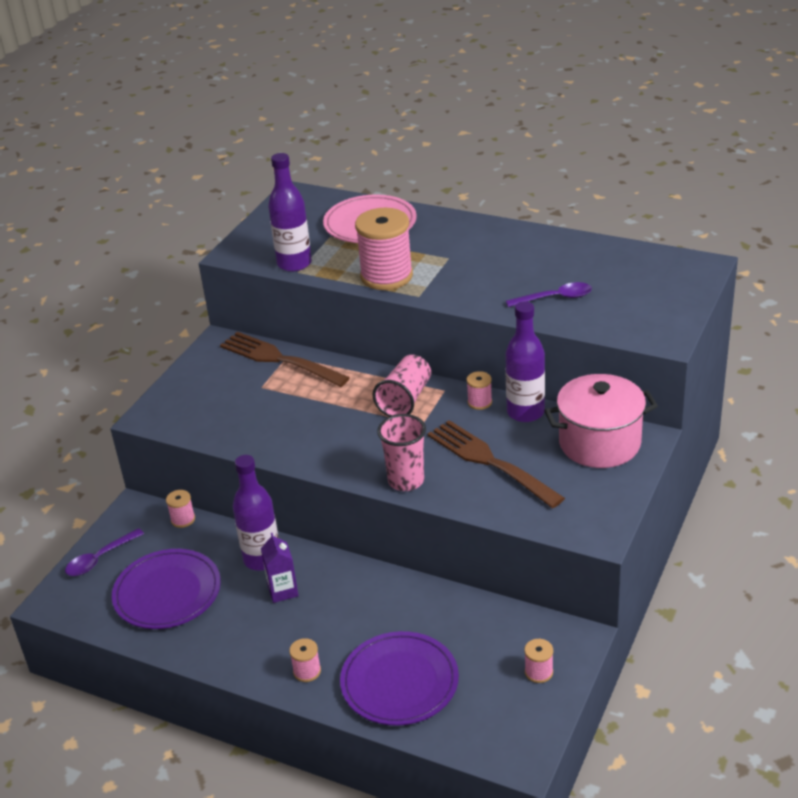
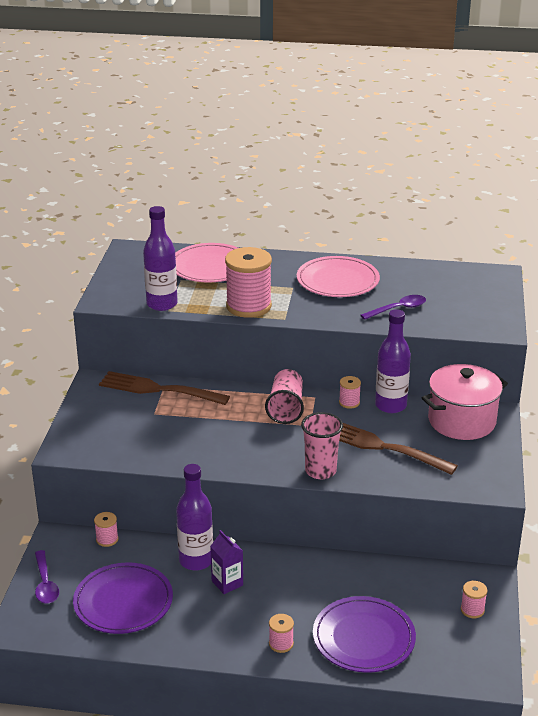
camera: 20 degrees left, 5 degrees down
purple spoon [65,528,144,576] -> purple spoon turned 45 degrees counterclockwise [35,550,59,604]
none -> pink plate [297,256,380,297]

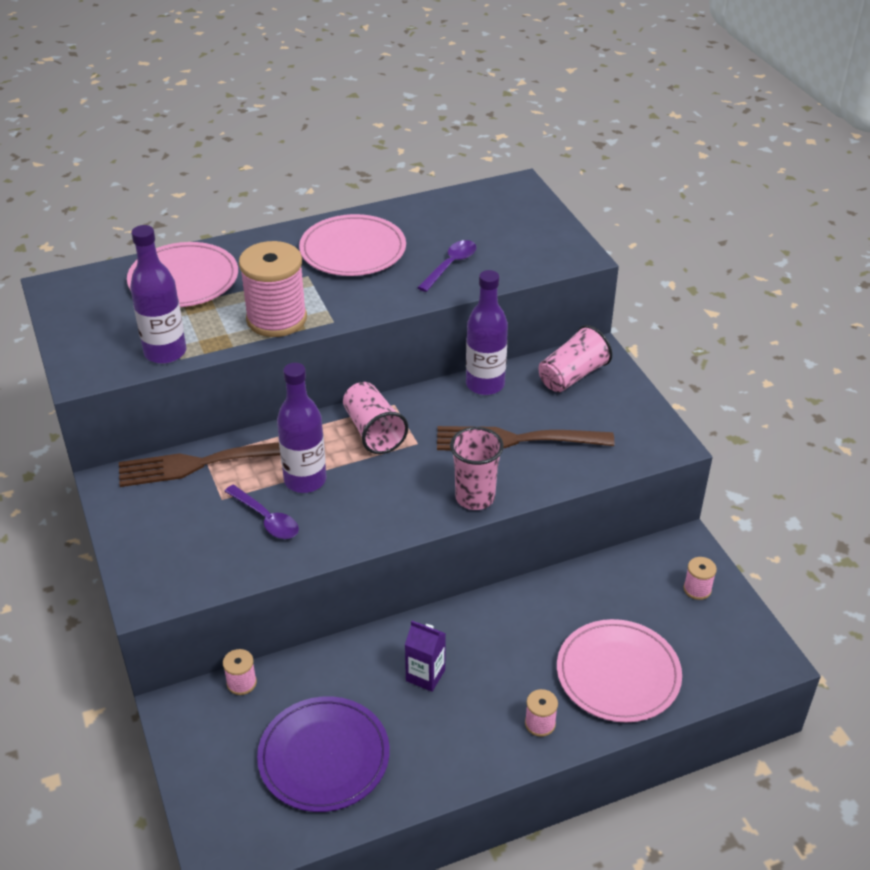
camera: 30 degrees left, 10 degrees up
purple spoon [35,550,59,604] -> purple spoon moved to [224,485,299,539]
purple bottle [176,464,213,571] -> purple bottle moved to [277,363,326,493]
purple plate [313,596,416,673] -> pink plate [557,619,682,723]
pink spool [339,376,361,409] -> none
pink pot [422,364,508,440] -> pink cup [539,325,612,392]

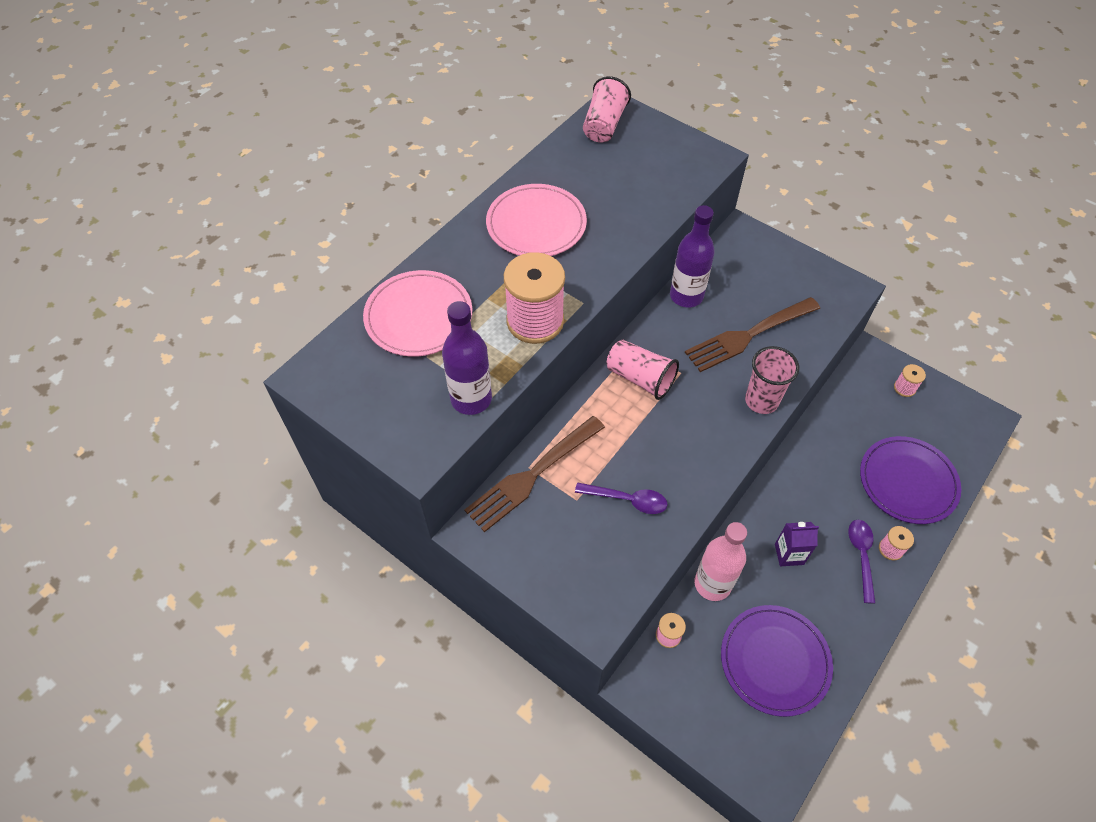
camera: 30 degrees left, 15 degrees up
purple bottle [277,363,326,493] -> none
purple spoon [417,240,476,292] -> purple spoon moved to [848,520,875,604]
pink cup [539,325,612,392] -> pink cup moved to [583,76,631,143]
pink plate [557,619,682,723] -> purple plate [860,436,961,524]
none -> pink bottle [694,522,747,601]

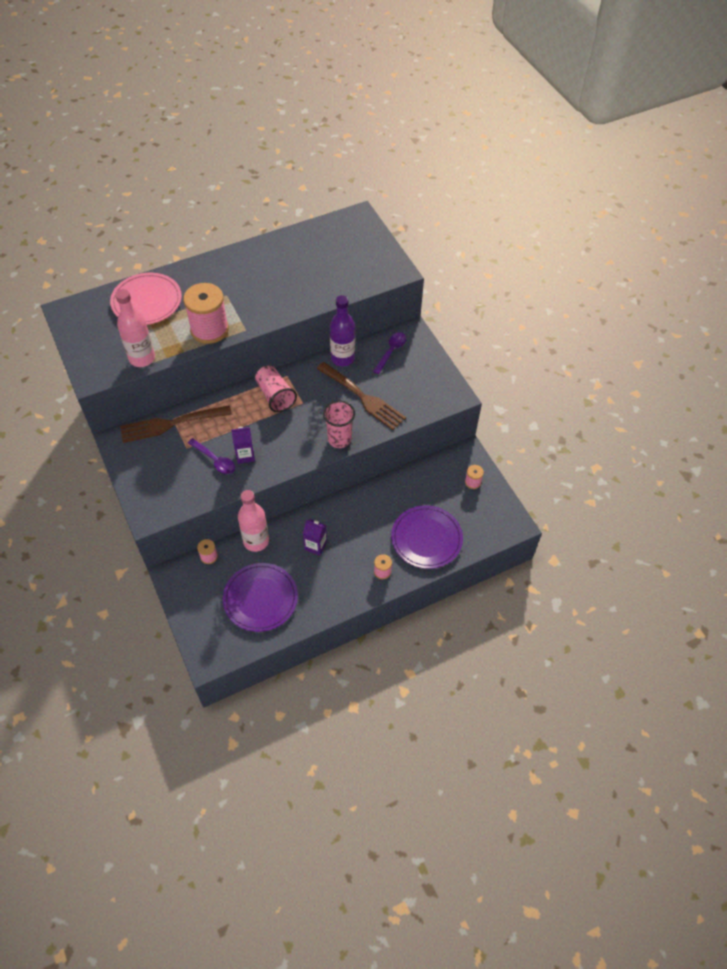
camera: 25 degrees right, 0 degrees up
purple bottle [442,301,492,415] -> pink bottle [115,289,155,367]
pink plate [486,184,587,256] -> none
pink cup [583,76,631,143] -> none
brown fork [685,297,820,372] -> brown fork turned 135 degrees counterclockwise [316,362,406,430]
purple spoon [848,520,875,604] -> purple spoon moved to [373,332,406,374]
none -> purple carton [231,427,255,464]

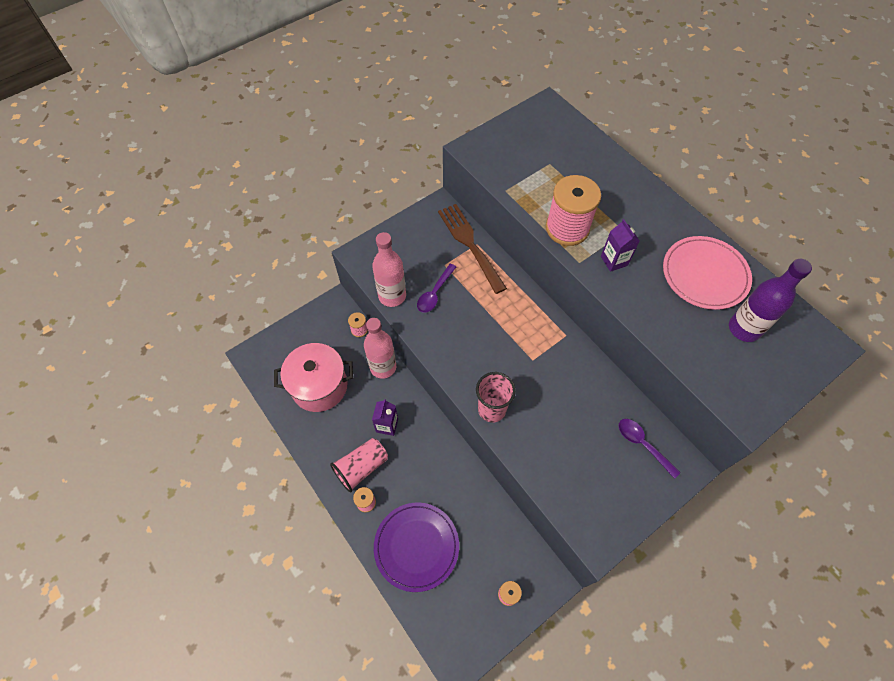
camera: 80 degrees right, 5 degrees up
pink plate [110,273,182,325] -> pink plate moved to [663,236,752,310]
pink bottle [115,289,155,367] -> pink bottle moved to [372,232,406,307]
purple plate [223,563,298,632] -> pink pot [274,343,353,412]
purple carton [231,427,255,464] -> purple carton moved to [601,219,640,272]
pink cup [255,365,297,412] -> pink cup moved to [330,438,388,492]
brown fork [316,362,406,430] -> none
purple bottle [330,295,355,367] -> purple bottle moved to [729,259,812,342]
purple spoon [373,332,406,374] -> purple spoon turned 150 degrees counterclockwise [619,419,681,479]

